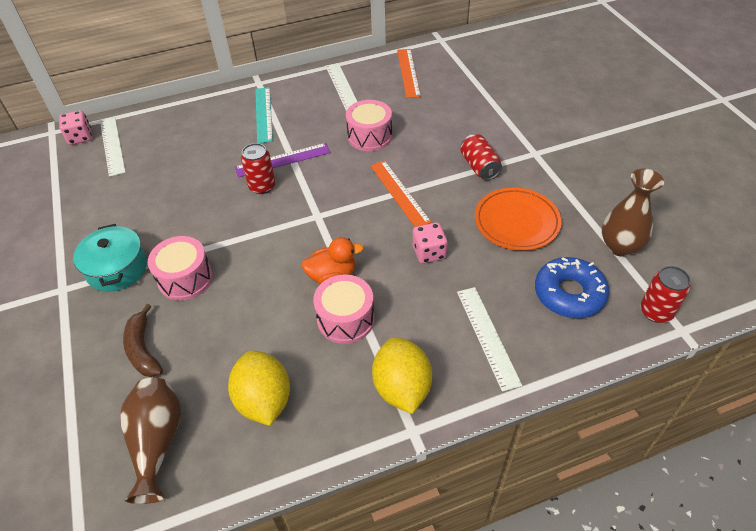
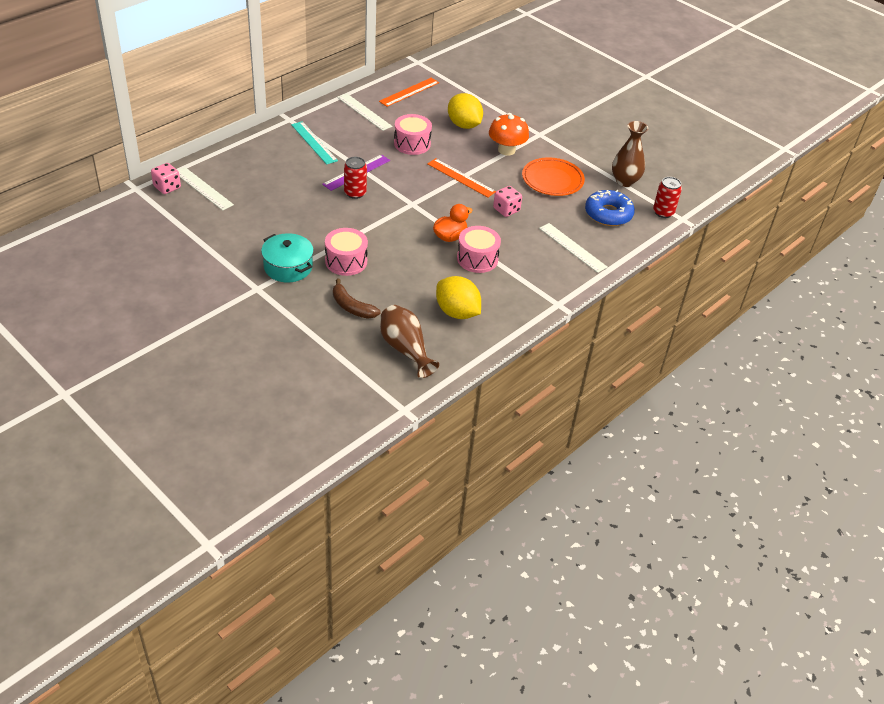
camera: 30 degrees left, 5 degrees down
yellow lemon [372,337,432,414] -> yellow lemon moved to [448,93,483,129]
orange ruler [397,49,421,98] -> orange ruler turned 75 degrees clockwise [379,78,439,107]
red can [461,134,502,180] -> orange mushroom [489,113,529,155]

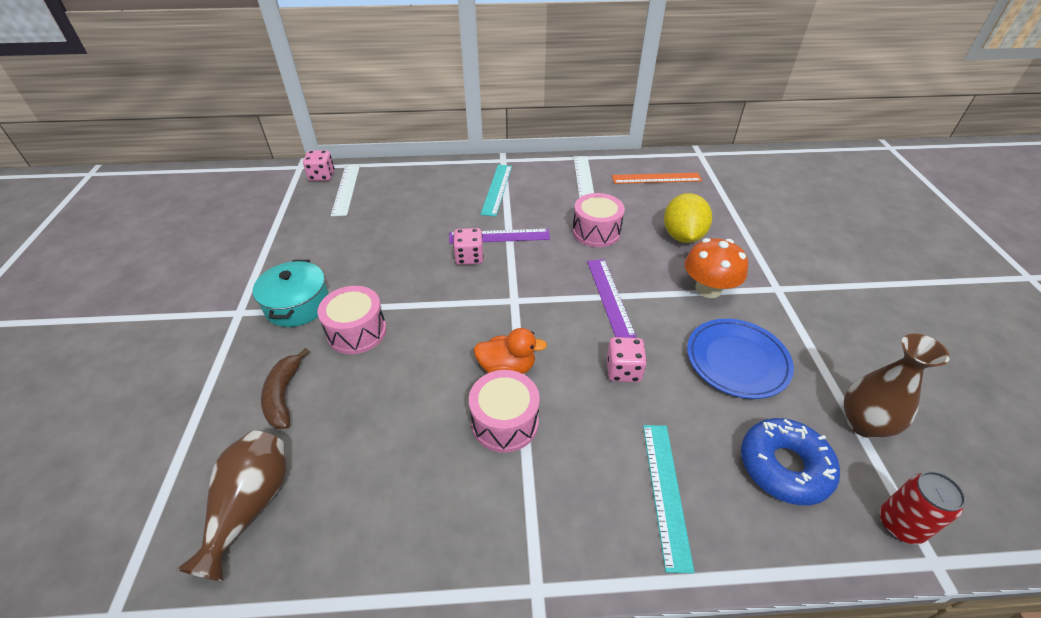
camera: 45 degrees right, 0 degrees up
red can [344,157,367,199] -> pink dice [453,228,484,265]
orange ruler [428,158,496,197] -> purple ruler [587,259,636,338]
yellow lemon [436,276,481,319] -> none
orange plate [522,157,585,196] -> blue plate [687,319,794,399]
white ruler [539,223,608,273] -> turquoise ruler [643,425,694,573]

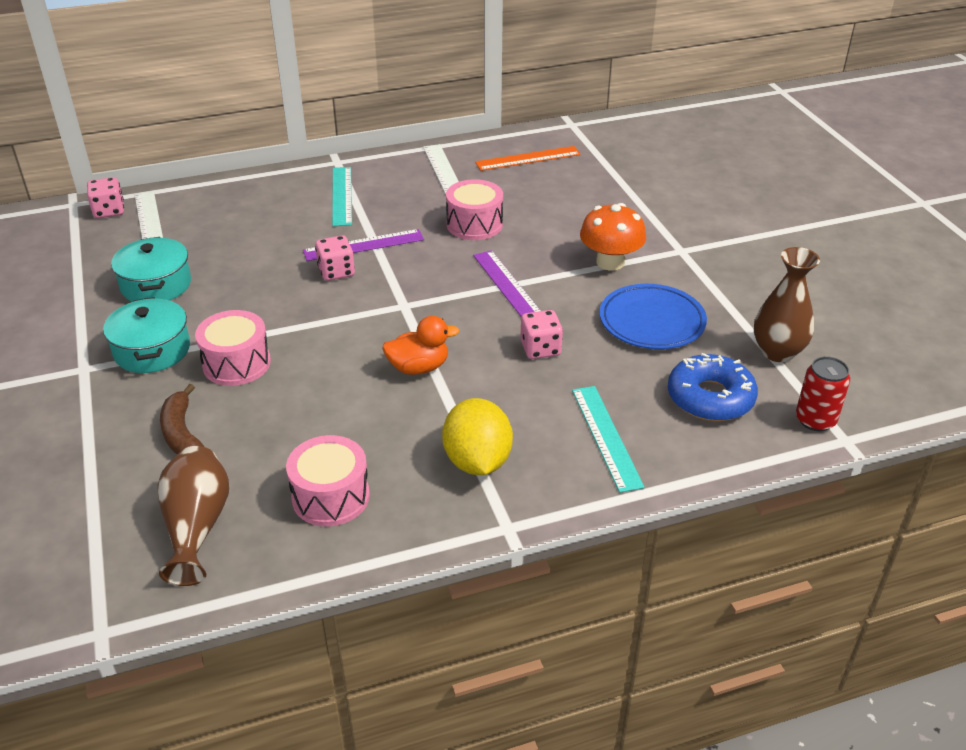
camera: 15 degrees left, 5 degrees down
pink drum [469,370,540,453] -> pink drum moved to [286,435,370,526]
yellow lemon [664,193,712,243] -> yellow lemon moved to [442,398,513,475]
none -> turquoise pot [111,237,191,302]

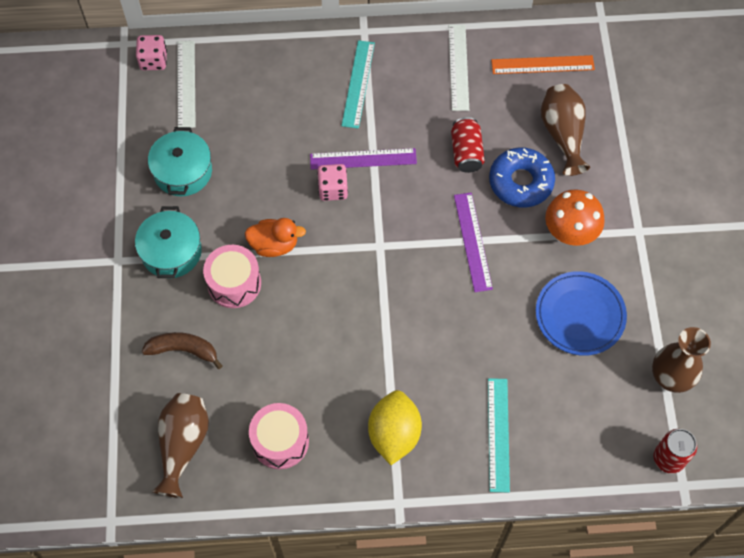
camera: 15 degrees right, 25 degrees up
brown banana [160,384,204,454] -> brown banana turned 105 degrees clockwise [141,332,223,369]
orange duck [382,316,459,375] -> orange duck moved to [245,218,306,257]
pink drum [446,179,503,240] -> red can [451,117,485,173]
pink dice [520,310,563,359] -> none
blue donut [668,353,758,421] -> blue donut moved to [489,148,555,207]
none -> brown vase [541,84,590,176]

